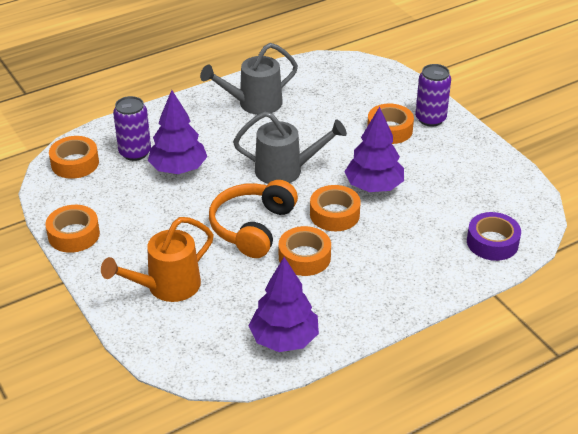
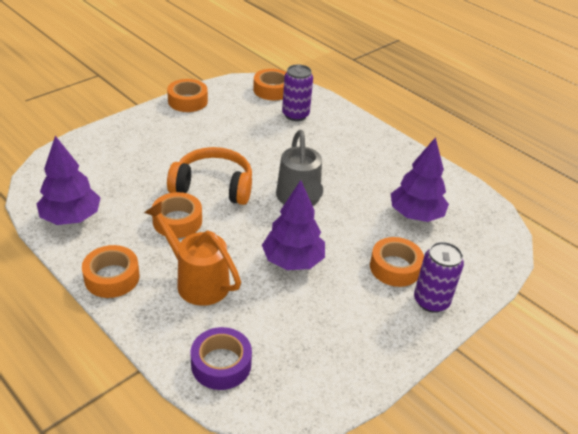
camera: 75 degrees right, 0 degrees up
orange watering can [101,217,213,302] -> orange watering can moved to [144,201,241,306]
purple tree [148,90,207,174] -> purple tree moved to [391,137,449,222]
grey watering can [200,43,298,115] -> none
orange tape [310,185,361,231] -> orange tape moved to [82,245,140,298]

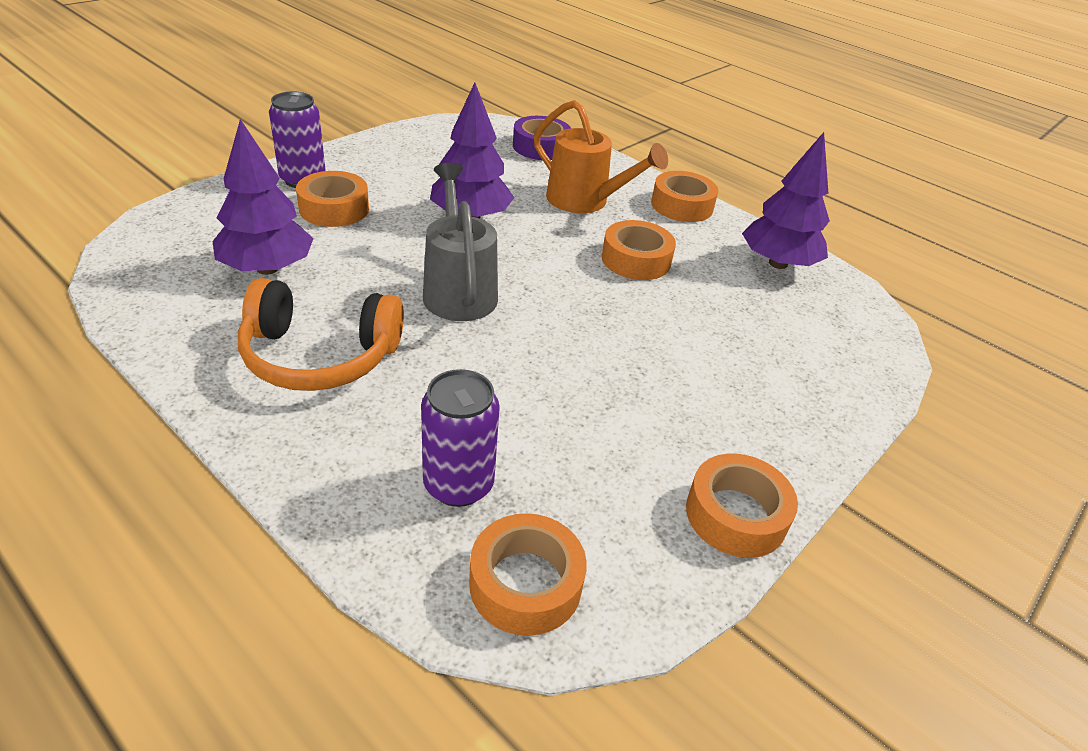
camera: 175 degrees right, 0 degrees up
orange headphones [167,147,252,205] -> orange headphones moved to [238,278,404,391]

